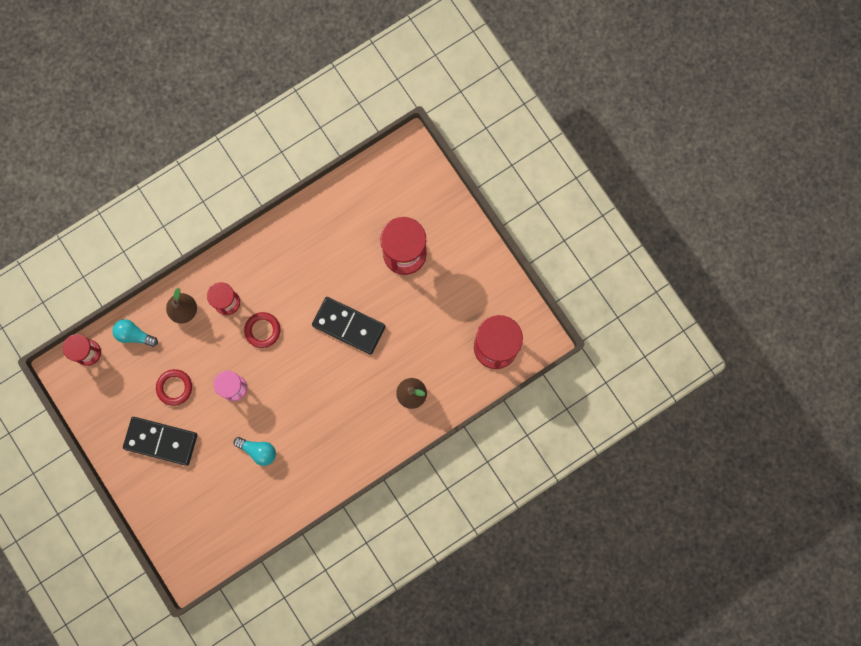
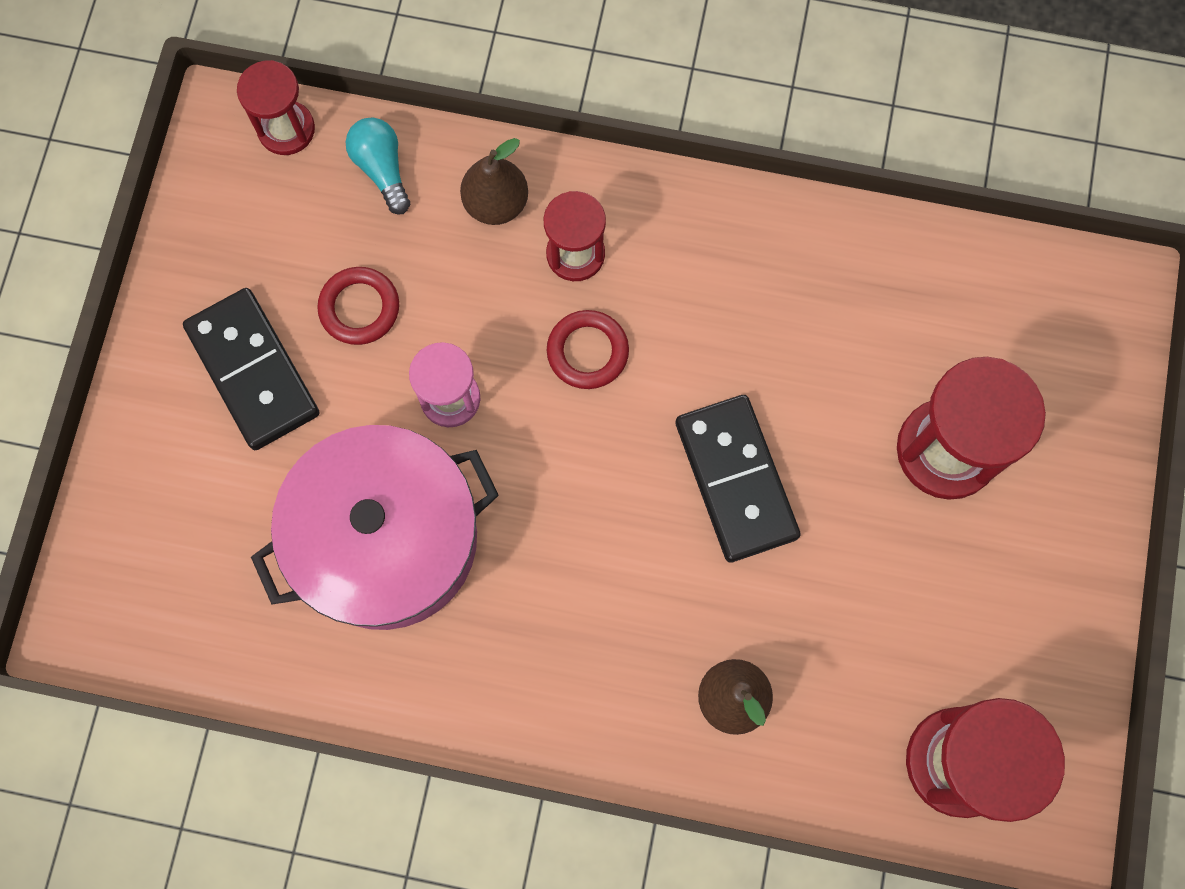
camera: 45 degrees right, 5 degrees down
turquoise light bulb [233,437,276,466] -> pink pot [251,425,499,630]

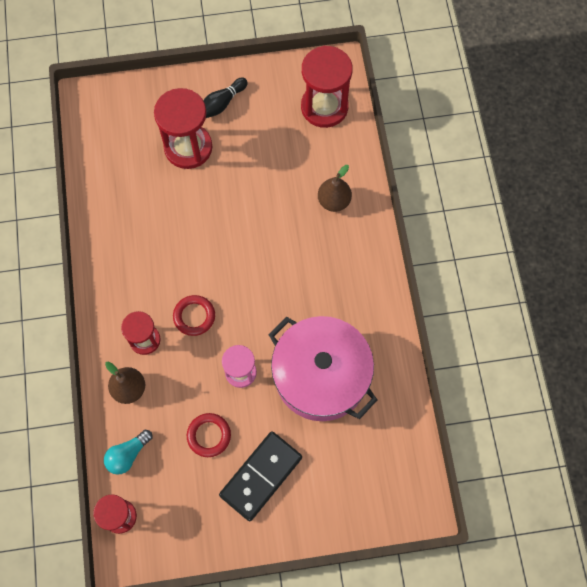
camera: 110 degrees left, 5 degrees down
black domino [676,395,801,563] -> none
none -> black bowling pin [203,78,248,118]

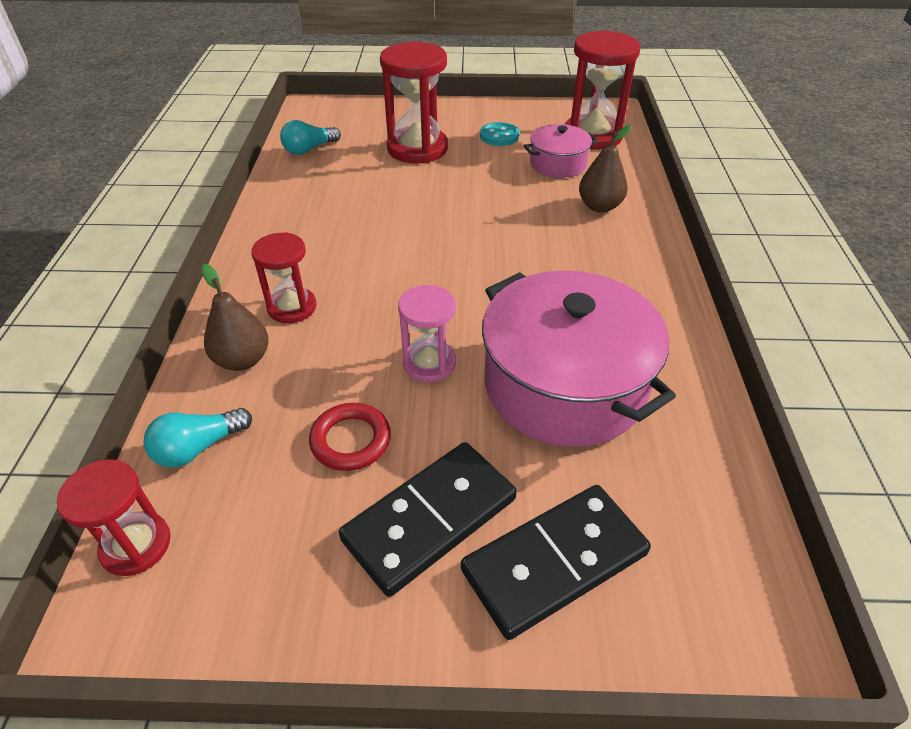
camera: 10 degrees right, 25 degrees down
red ring [173,295,215,336] -> none
black bowling pin [203,78,248,118] -> none
none -> turquoise light bulb [280,120,341,155]
none -> black domino [461,485,651,640]
none -> turquoise button [480,122,519,146]
none -> pink pot [524,124,598,178]

